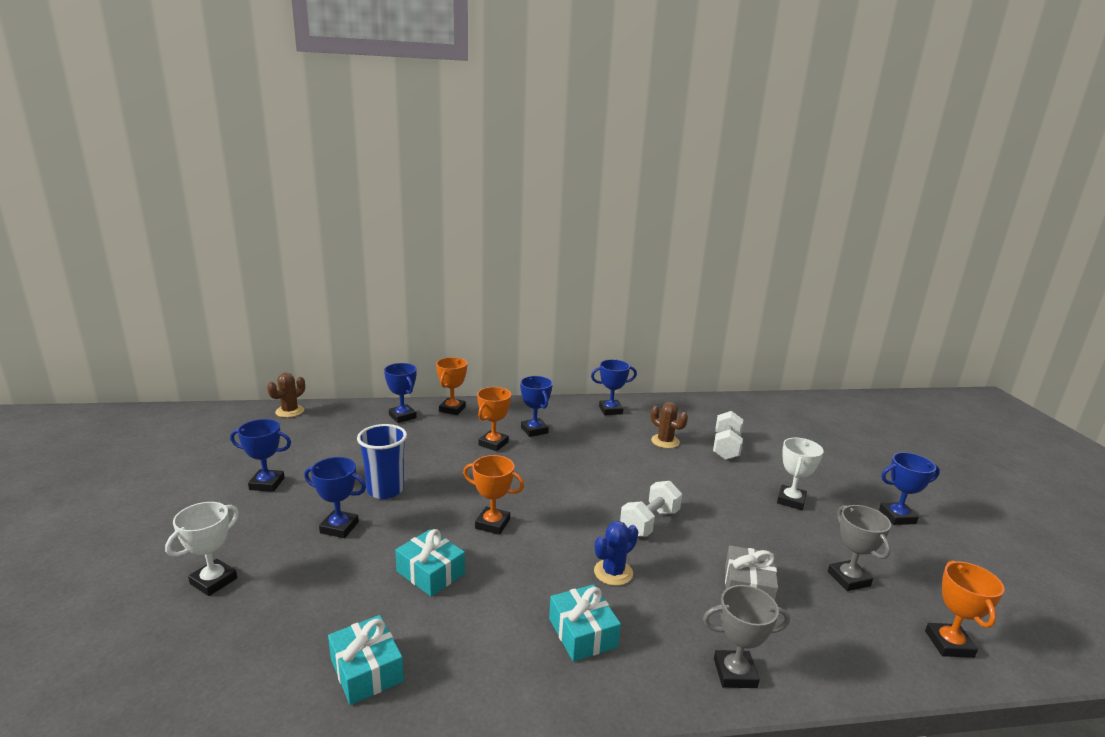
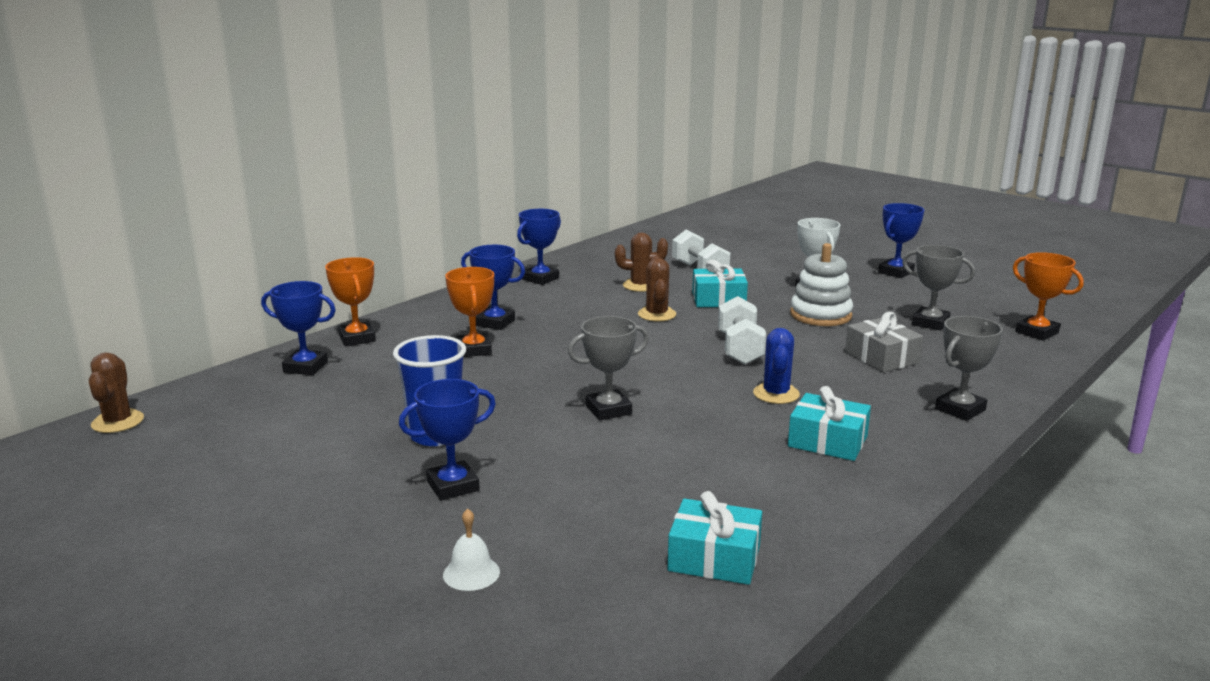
camera: 40 degrees left, 0 degrees up
white trophy [165,502,239,596] -> none
blue trophy [230,419,291,492] -> none
turquoise gift [395,529,465,597] -> turquoise gift moved to [692,260,748,307]
orange trophy [463,455,524,535] -> grey trophy [568,316,649,421]
none -> white bell [443,508,500,591]
none -> brown cactus [638,256,676,321]
none -> white stacking toy [790,243,853,326]

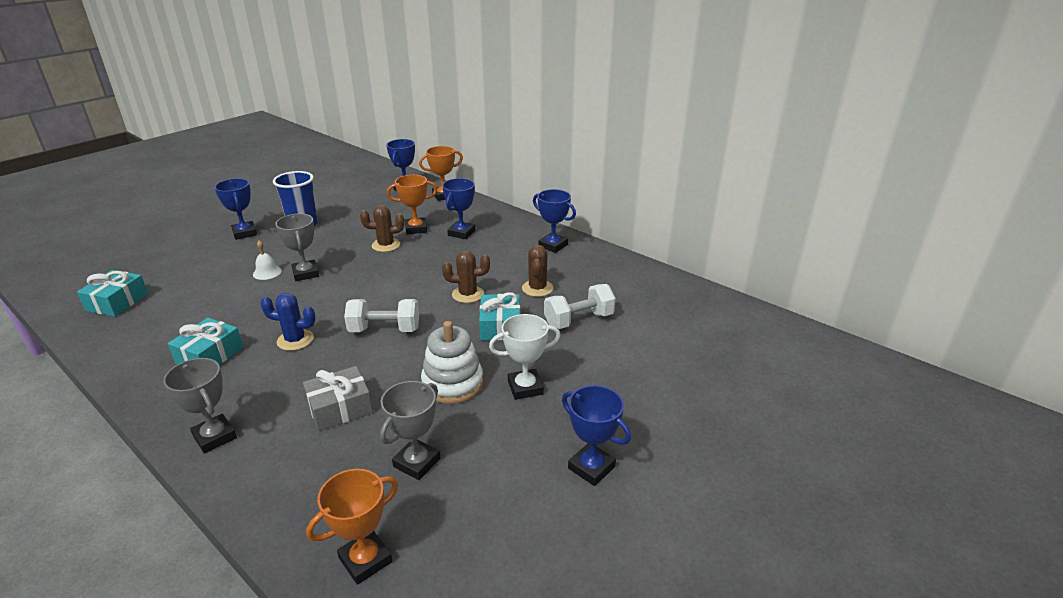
camera: 90 degrees right, 10 degrees up
brown cactus [89,352,144,433] -> brown cactus moved to [360,205,404,252]
white bell [443,508,500,591] -> white bell moved to [253,240,282,280]

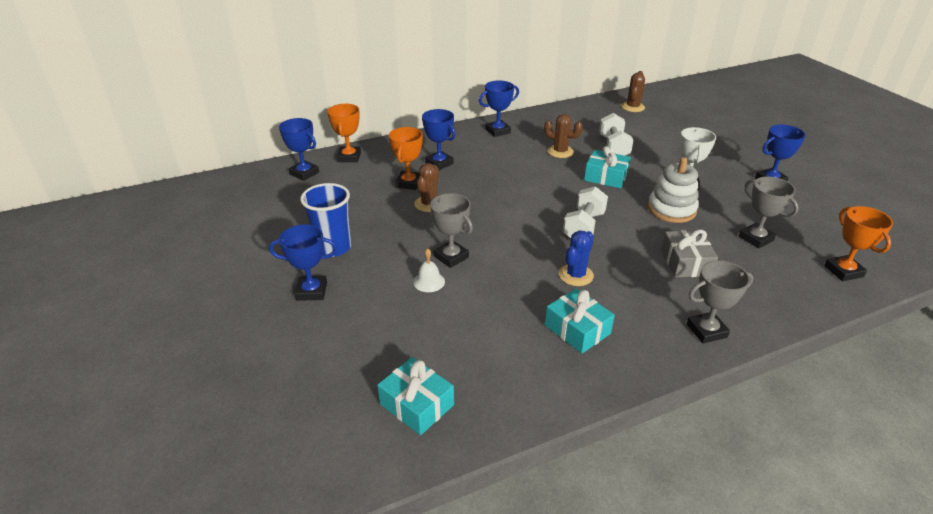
camera: 65 degrees left, 5 degrees up
grey trophy [275,214,319,281] -> grey trophy turned 45 degrees clockwise [430,193,473,268]
brown cactus [442,250,490,303] -> brown cactus moved to [621,71,645,112]

